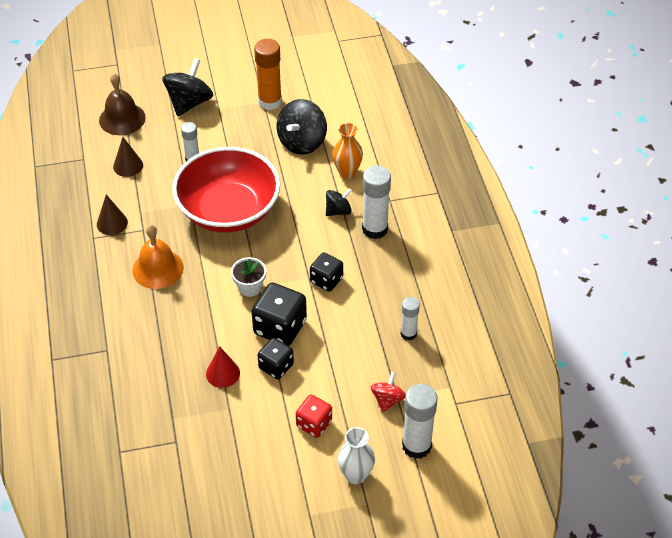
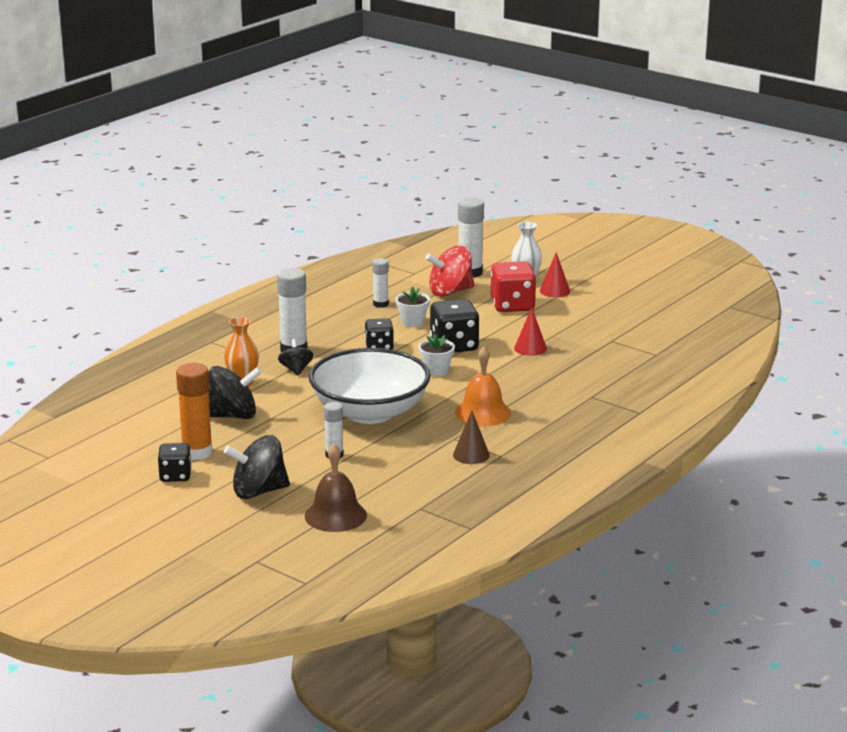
camera: 130 degrees left, 25 degrees down
brown cone [113,137,143,177] -> none
red bowl [172,147,280,233] -> white bowl [309,348,431,424]
black dice [258,338,294,379] -> black dice moved to [158,443,191,482]
red dice [296,395,332,438] -> red dice [491,261,536,312], size x1.60
black spinning top [326,188,352,216] -> black spinning top turned 60 degrees clockwise [278,339,314,376]
red spinning top [371,372,406,412] -> red spinning top [426,246,474,297], size x1.75
none -> white flower pot [396,286,430,327]
none -> red cone [540,252,570,297]

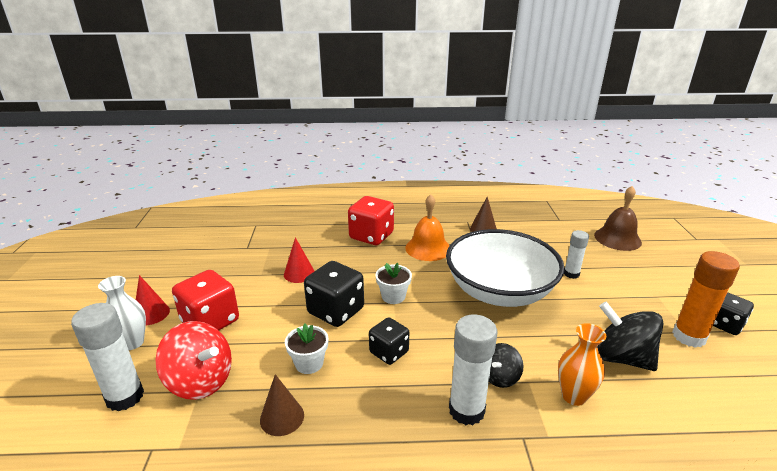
camera: 130 degrees left, 5 degrees up
black spinning top [224,435,290,499] -> none
white glue stick [372,258,389,308] -> brown cone [260,374,304,436]
none -> red dice [348,196,394,245]

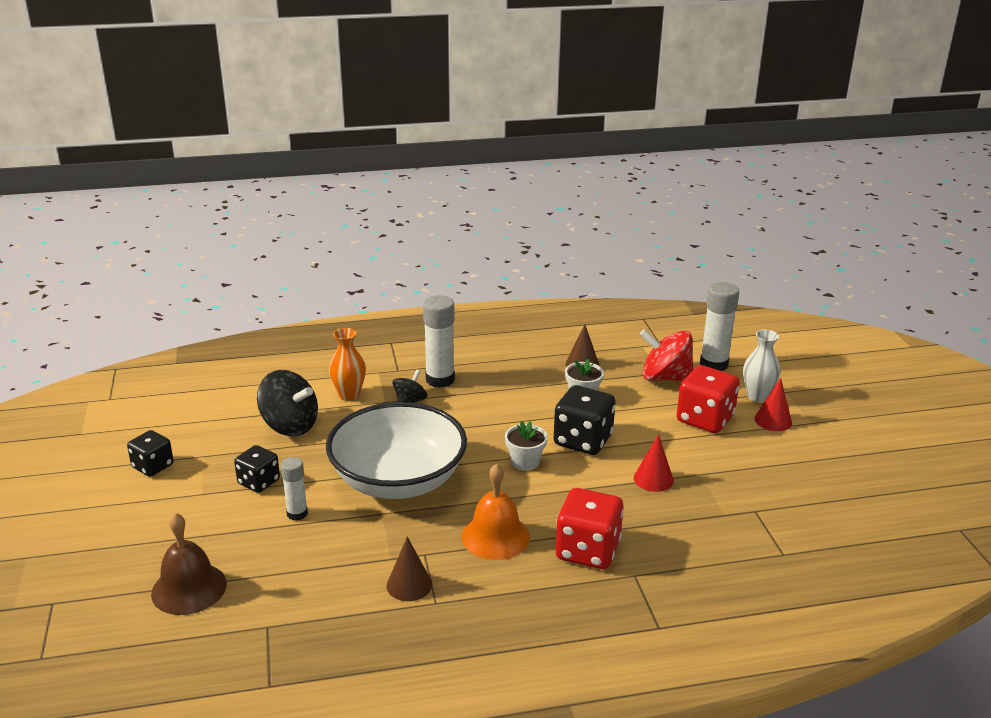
camera: 170 degrees right, 0 degrees up
black dice [369,317,409,365] -> black dice moved to [234,445,280,493]
orange glue stick [672,251,740,348] -> none

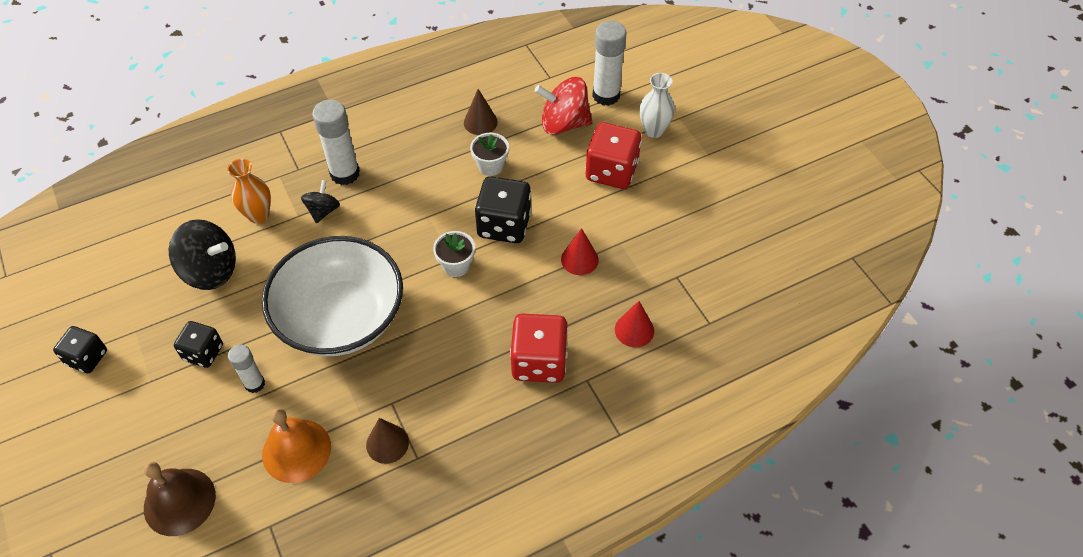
camera: 15 degrees left, 25 degrees up
orange bell [461,464,530,560] -> orange bell moved to [262,408,331,483]
red cone [755,378,792,431] -> red cone moved to [615,301,654,348]

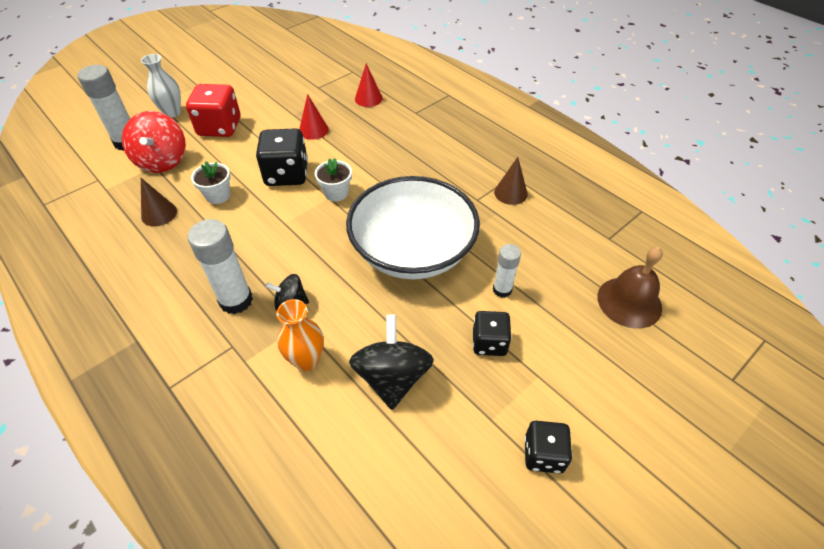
camera: 105 degrees left, 5 degrees down
orange bell [262,408,331,483] -> none
red dice [510,314,568,383] -> none

